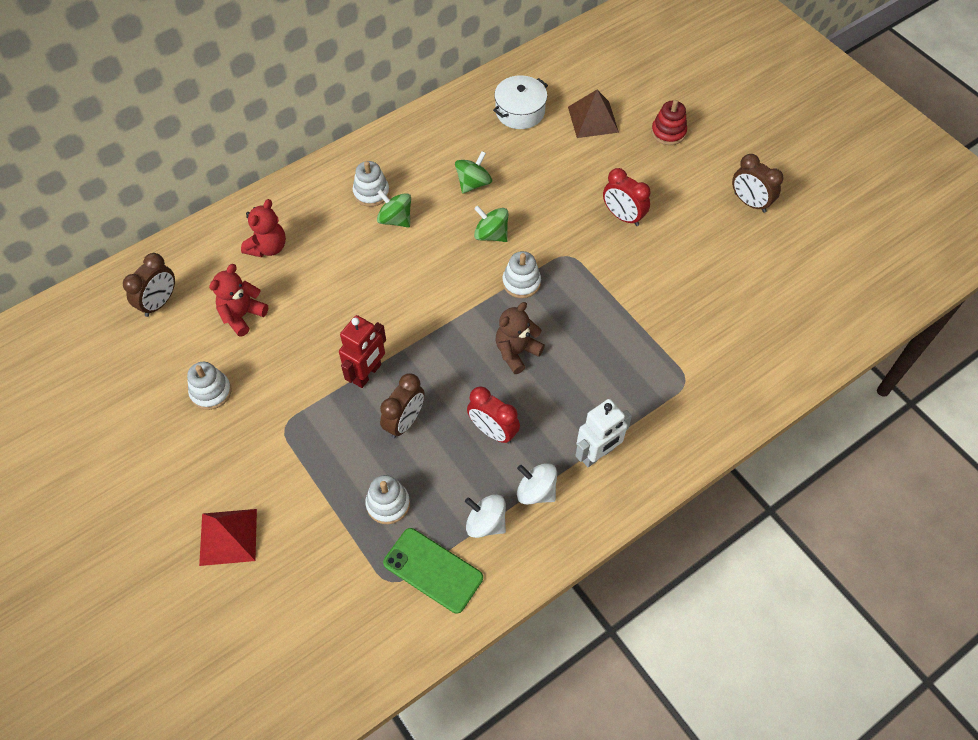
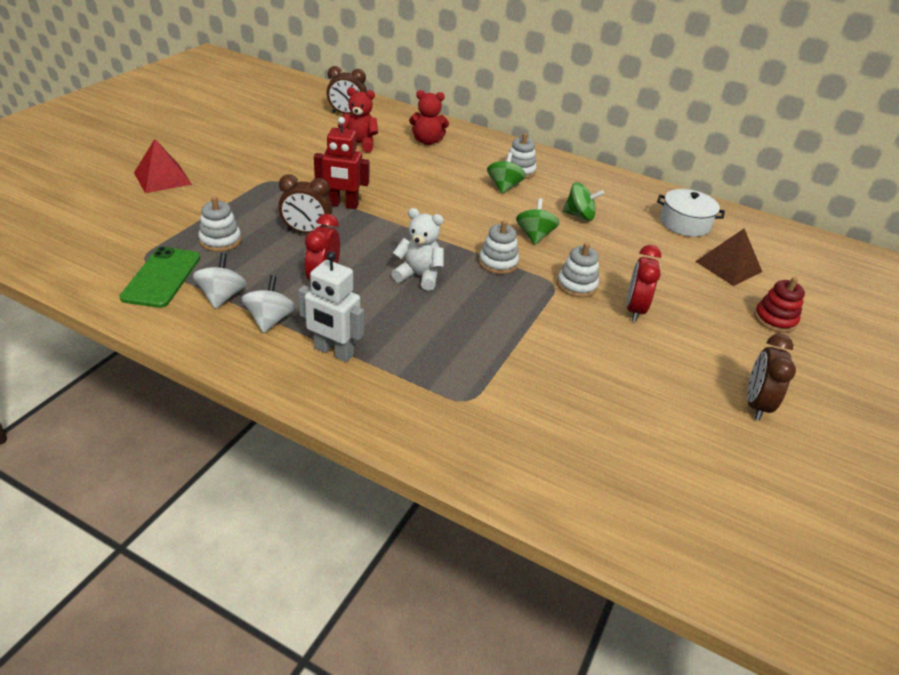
camera: 60 degrees right, 20 degrees down
white stacking toy [187,362,232,410] -> white stacking toy moved to [557,242,599,298]
brown teddy bear [496,302,545,374] -> white teddy bear [391,208,444,291]

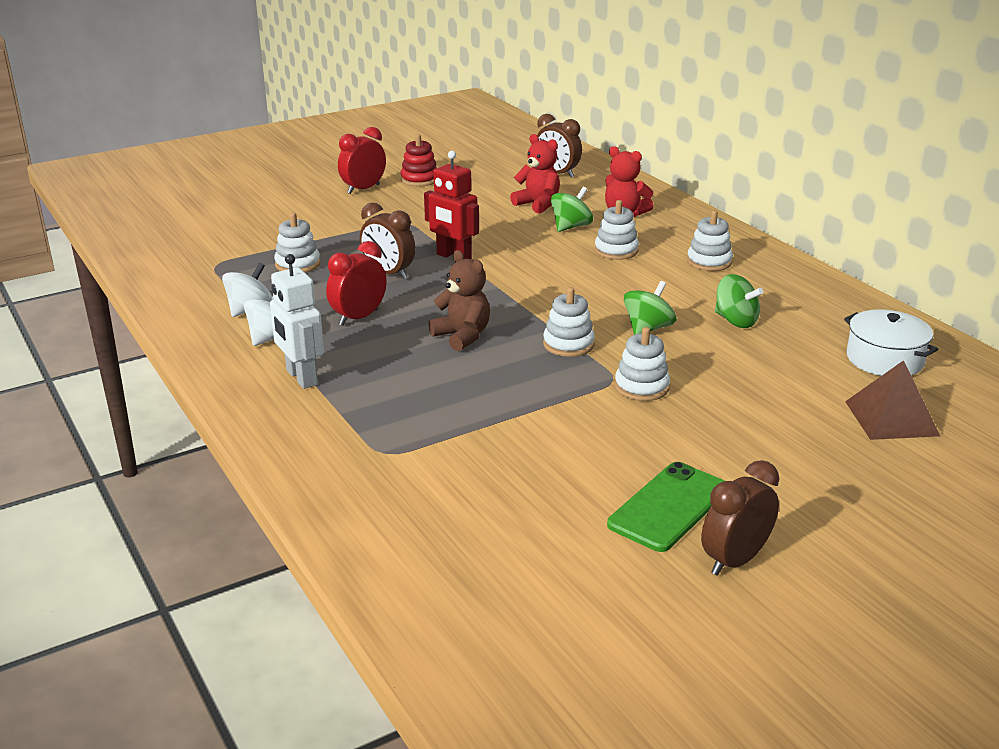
camera: 35 degrees right, 10 degrees down
green phone [120,247,200,308] -> green phone moved to [607,462,724,552]
red pyramid [134,139,192,193] -> none
white teddy bear [391,208,444,291] -> brown teddy bear [428,250,490,351]
green spinning top [487,152,526,194] -> green spinning top moved to [551,187,593,232]
red clock [626,245,661,322] -> red clock moved to [338,127,386,194]
red stacking toy [754,277,805,333] -> red stacking toy moved to [400,134,437,186]
none -> white stacking toy [595,200,639,260]

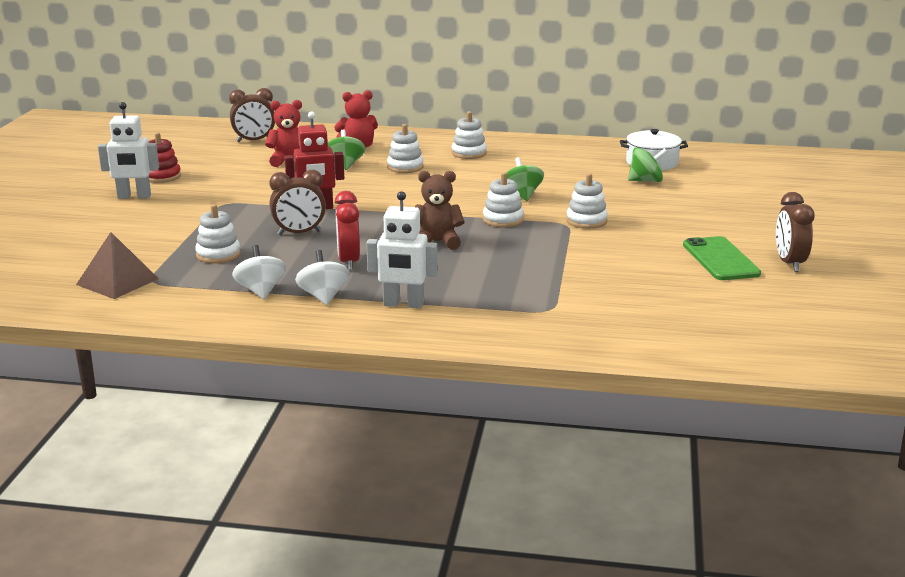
camera: 50 degrees left, 5 degrees down
red clock [338,127,386,194] -> white robot [98,102,159,199]
green spinning top [715,274,764,328] -> green spinning top moved to [628,147,667,182]
brown pyramid [845,360,940,440] -> brown pyramid moved to [76,232,159,299]

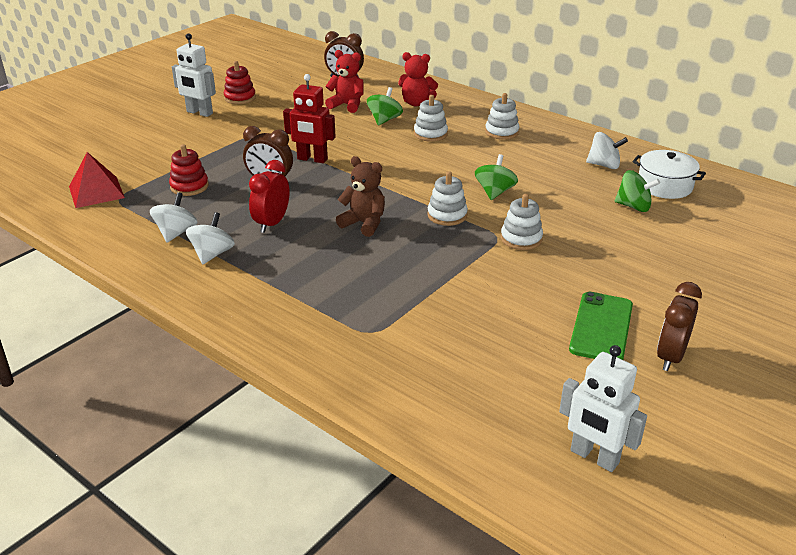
camera: 30 degrees right, 10 degrees up
brown pyramid [76,232,159,299] -> red pyramid [69,152,125,208]
white stacking toy [195,204,240,264] -> red stacking toy [169,144,209,196]
white robot [366,191,438,308] -> white robot moved to [559,345,647,472]
none -> white spinning top [586,132,628,169]

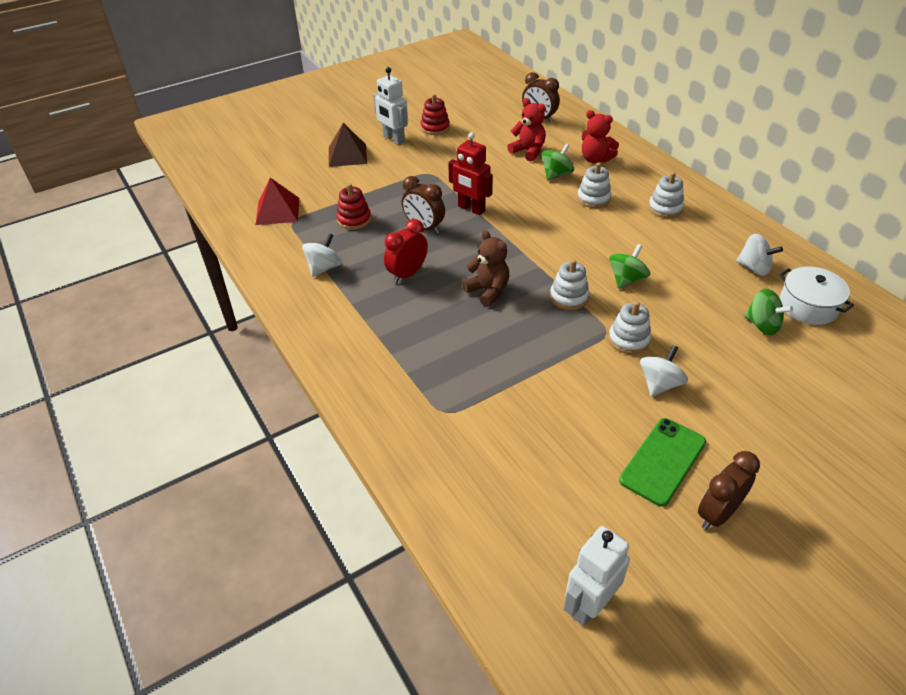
camera: 20 degrees right, 10 degrees up
white spinning top [186,212,235,264] -> white spinning top moved to [640,345,688,397]
white robot [559,345,647,472] -> white robot turned 75 degrees clockwise [564,526,630,626]
none -> brown pyramid [329,123,367,167]

